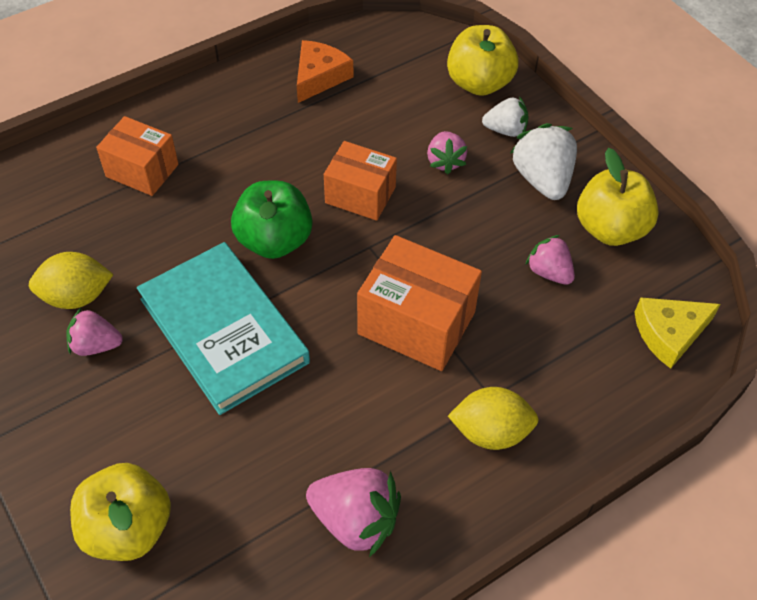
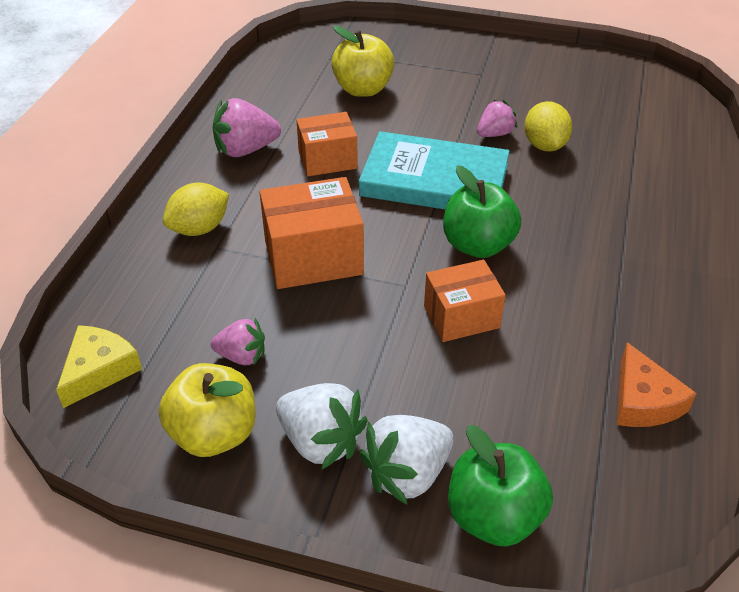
camera: 140 degrees right, 10 degrees down
yellow lemon [29,252,114,309] -> yellow lemon turned 45 degrees counterclockwise [524,101,572,151]
orange box [96,116,178,196] -> orange box moved to [296,112,358,176]
pink strawberry [427,131,467,174] -> none
yellow apple [447,25,519,96] -> green apple [448,425,553,547]
white strawberry [482,96,529,137] -> white strawberry [359,415,453,504], size x1.58

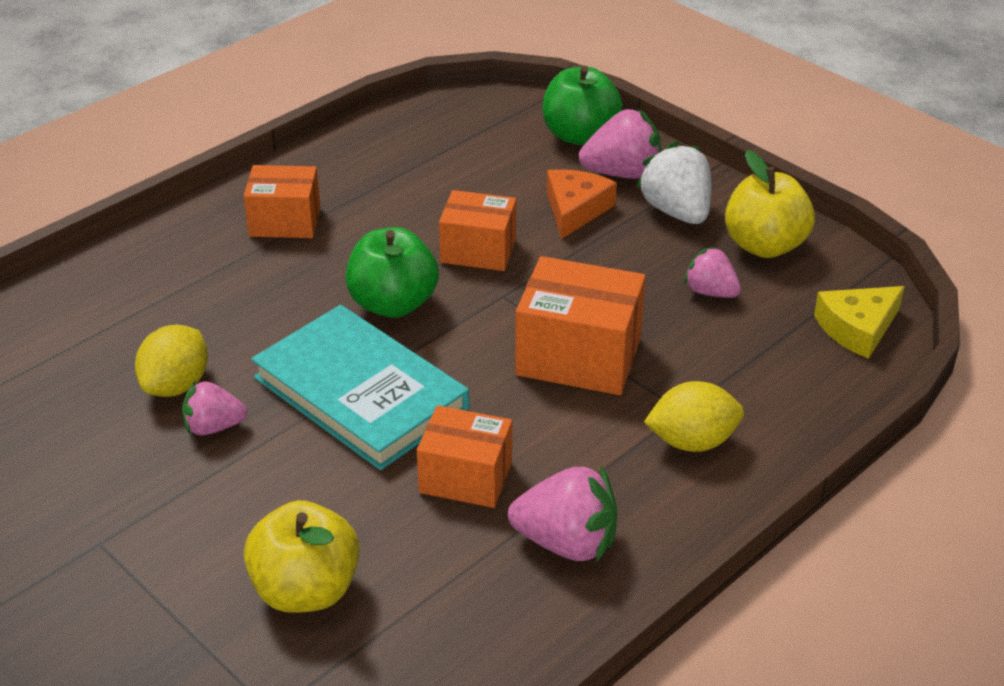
camera: 150 degrees left, 5 degrees down
white strawberry [359,415,453,504] -> pink strawberry [579,108,661,179]
orange cheese [617,342,697,427] -> orange cheese moved to [547,169,617,239]
none -> orange box [243,165,320,238]

